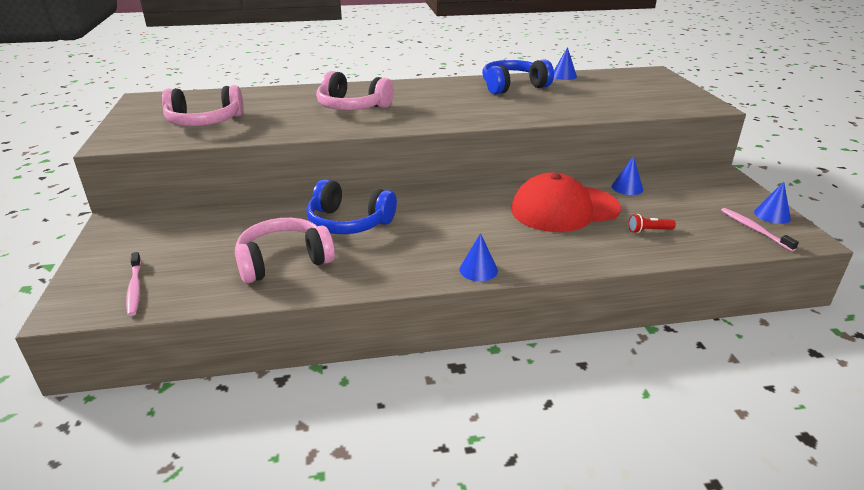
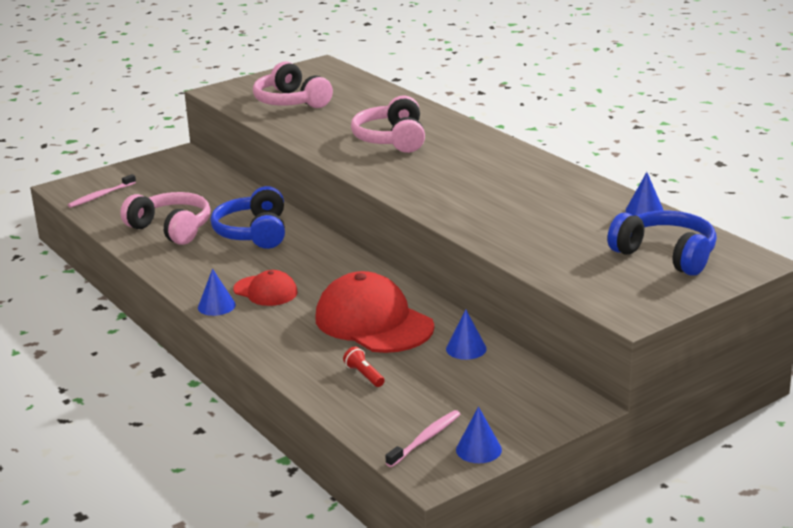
camera: 65 degrees right, 5 degrees down
blue headphones [482,59,554,95] -> blue headphones moved to [607,210,717,276]
none -> red cap [233,270,297,306]

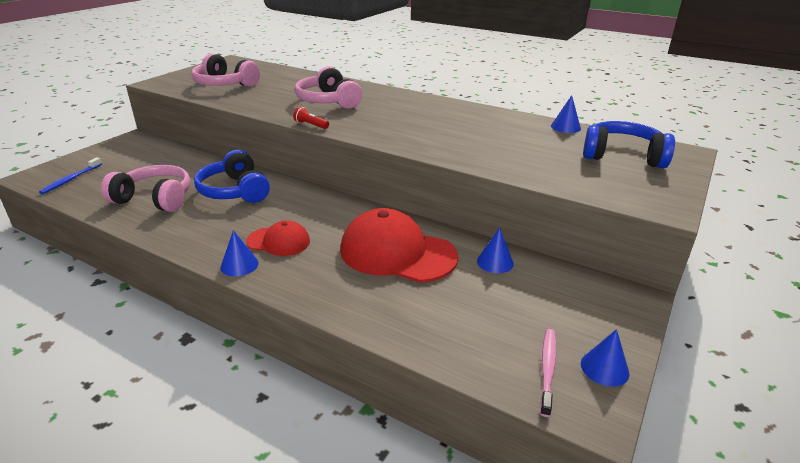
camera: 25 degrees left, 5 degrees up
pink toothbrush [68,174,136,208] -> blue toothbrush [39,157,102,194]
red flashlight [343,347,385,387] -> red flashlight moved to [293,107,329,129]

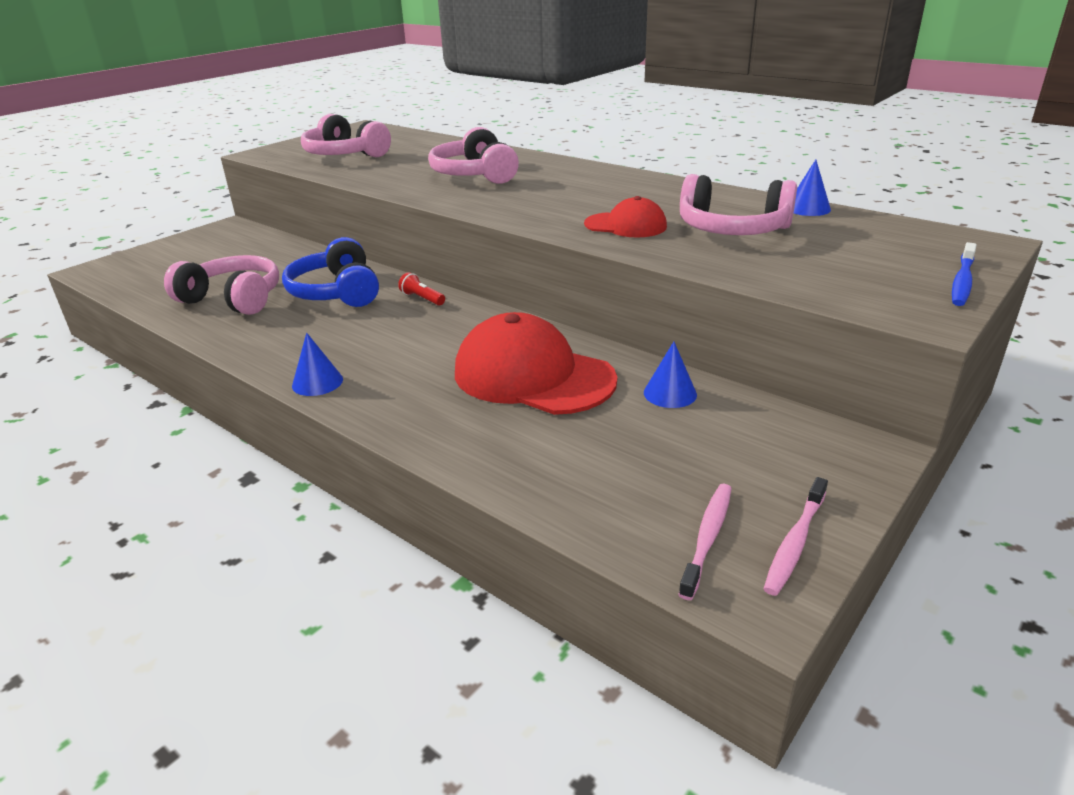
camera: 10 degrees right, 0 degrees up
blue toothbrush [39,157,102,194] -> blue toothbrush moved to [952,242,976,306]
red cap [246,220,310,256] -> red cap moved to [584,196,667,237]
red flashlight [293,107,329,129] -> red flashlight moved to [398,272,445,306]
blue cone [581,329,629,387] -> pink toothbrush [764,477,828,596]
blue headphones [583,121,675,168] -> none
none -> pink headphones [680,174,797,235]

